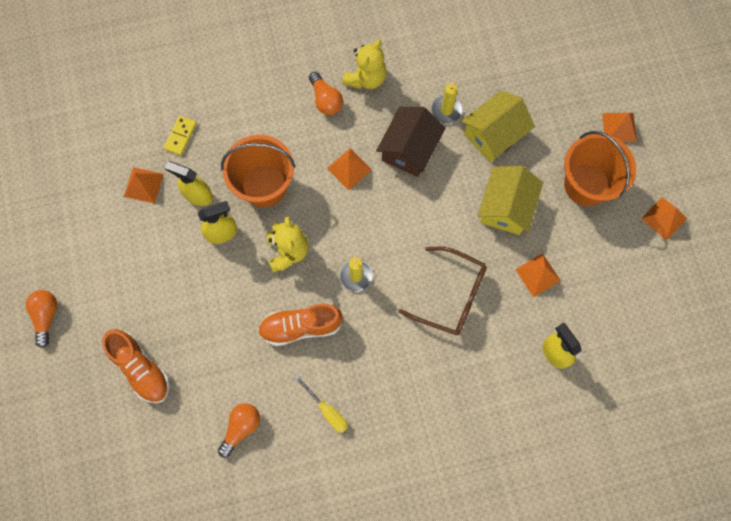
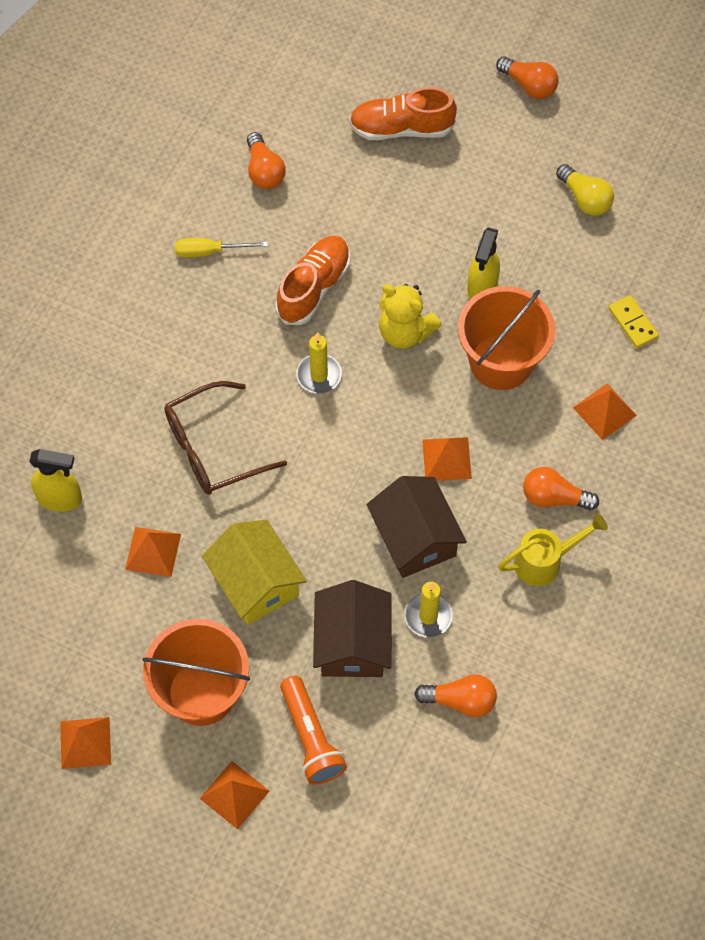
camera: 130 degrees right, 10 degrees down
orange pyramid [124,167,164,204] -> orange pyramid moved to [573,383,637,440]
yellow spray bottle [165,161,213,206] -> none
yellow teddy bear [342,39,387,89] -> yellow watering can [498,513,608,586]
yellow house [461,91,535,162] -> brown house [313,580,392,677]
none -> orange flashlight [280,676,347,784]
none -> orange light bulb [414,674,497,717]
none -> yellow light bulb [556,164,614,216]

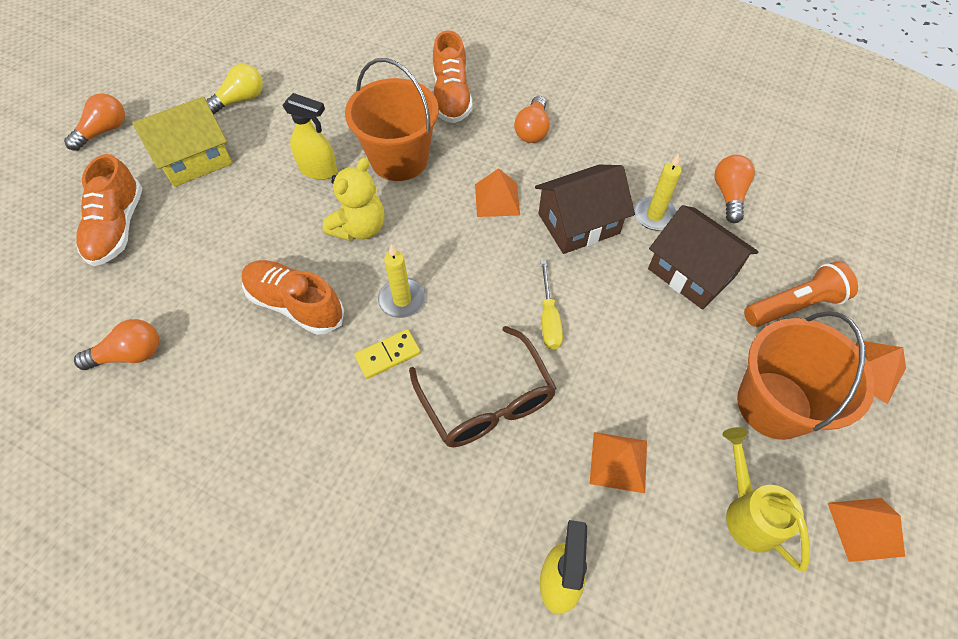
camera: 90 degrees left, 5 degrees down
yellow screwdriver [175,238,268,257] -> yellow screwdriver moved to [541,260,563,350]
yellow house [202,519,307,625] -> yellow house moved to [132,96,233,187]
brown house [313,580,392,677] -> brown house turned 45 degrees clockwise [648,205,759,310]
yellow watering can [498,513,608,586] -> yellow watering can moved to [722,427,810,571]
orange pyramid [573,383,637,440] -> orange shoe [433,30,473,123]
yellow domino [608,295,659,348] -> yellow domino moved to [354,329,421,379]

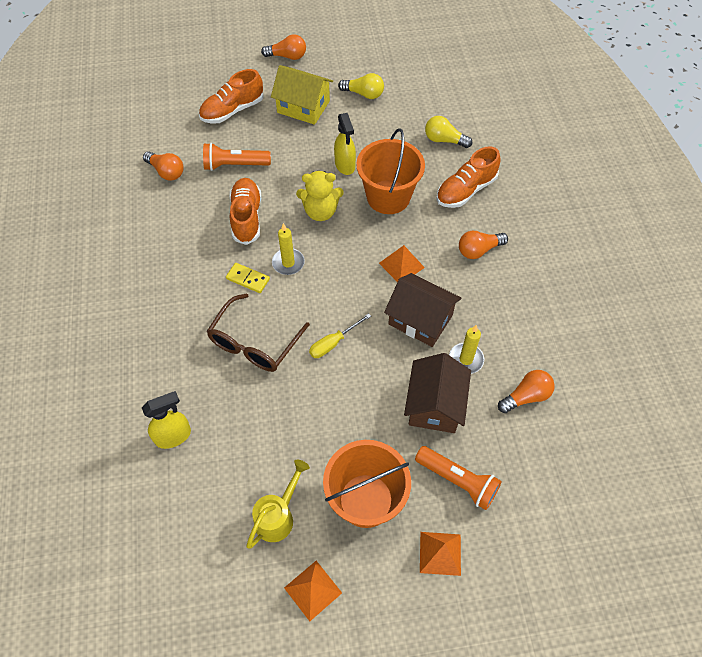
camera: 55 degrees right, 0 degrees up
orange pyramid [590,432,647,493] -> none
none -> orange flashlight [203,143,271,171]
none -> yellow light bulb [425,116,472,148]

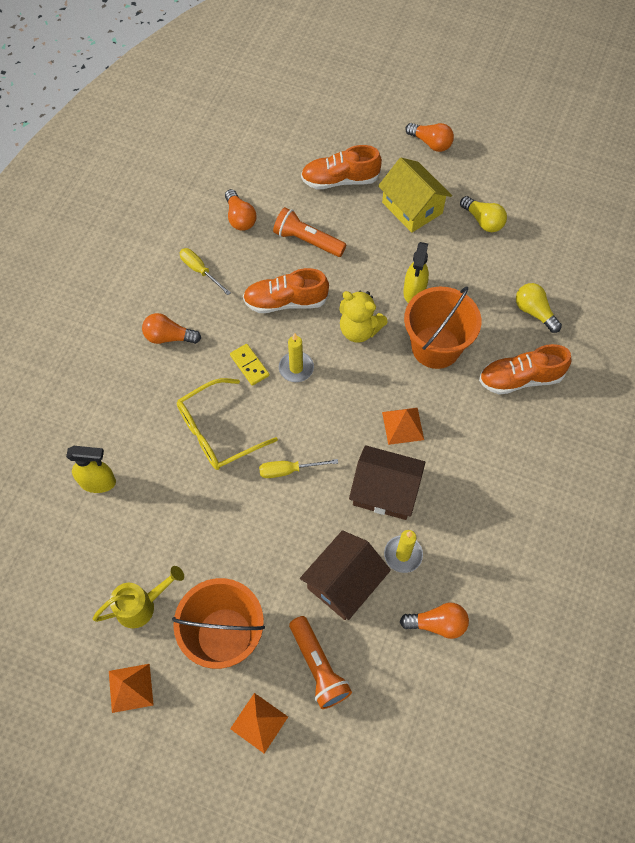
camera: 30 degrees right, 5 degrees up
brown glasses [206,293,310,372] -> yellow glasses [177,378,278,470]
orange shoe [230,178,261,245] -> orange shoe turned 120 degrees counterclockwise [243,268,329,313]
brown house [384,273,461,347] -> brown house turned 45 degrees counterclockwise [349,445,425,520]
orange light bulb [459,231,508,259] -> orange light bulb moved to [142,313,201,344]
none -> yellow screwdriver [179,248,231,295]

